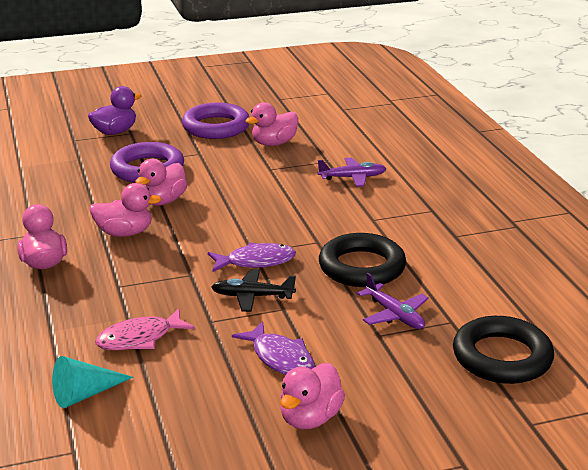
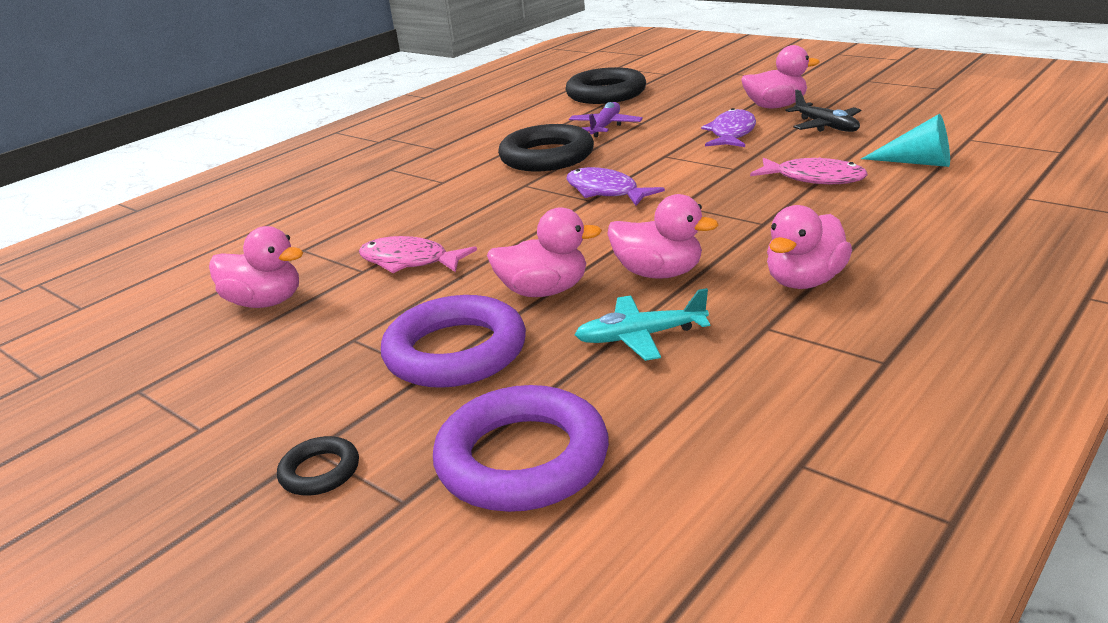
camera: 120 degrees left, 0 degrees up
purple duck [88,86,141,135] -> black ring [277,436,359,495]
pink duck [90,183,162,237] -> pink duck turned 150 degrees clockwise [607,194,719,279]
purple ring [182,103,249,139] -> purple ring moved to [433,385,609,512]
black plane [211,269,296,312] -> black plane moved to [785,90,861,132]
purple plane [318,157,386,187] -> none
none -> pink fish [359,236,477,273]
none -> turquoise plane [575,288,710,361]

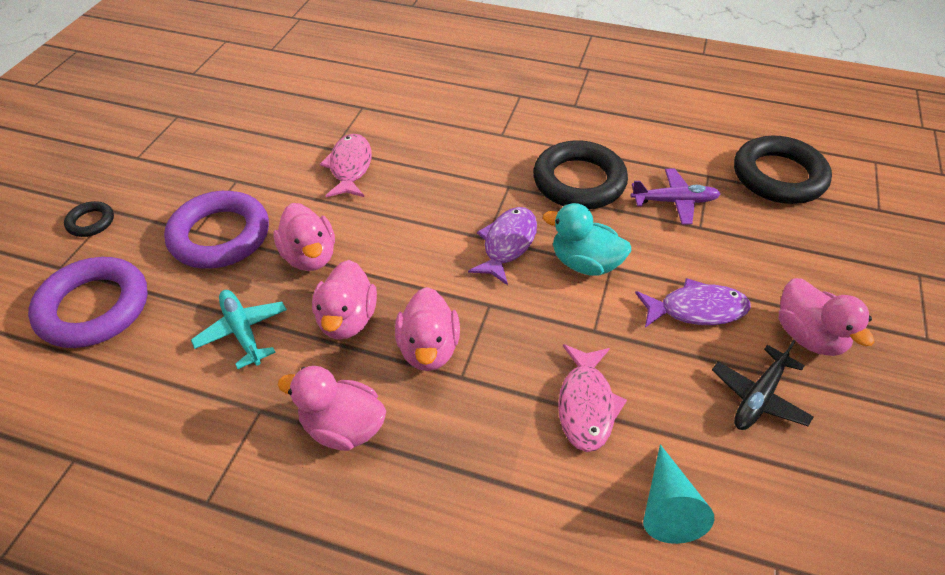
camera: 65 degrees right, 20 degrees up
pink duck [209,226,303,308] -> pink duck moved to [395,287,460,371]
none -> turquoise duck [543,203,631,276]

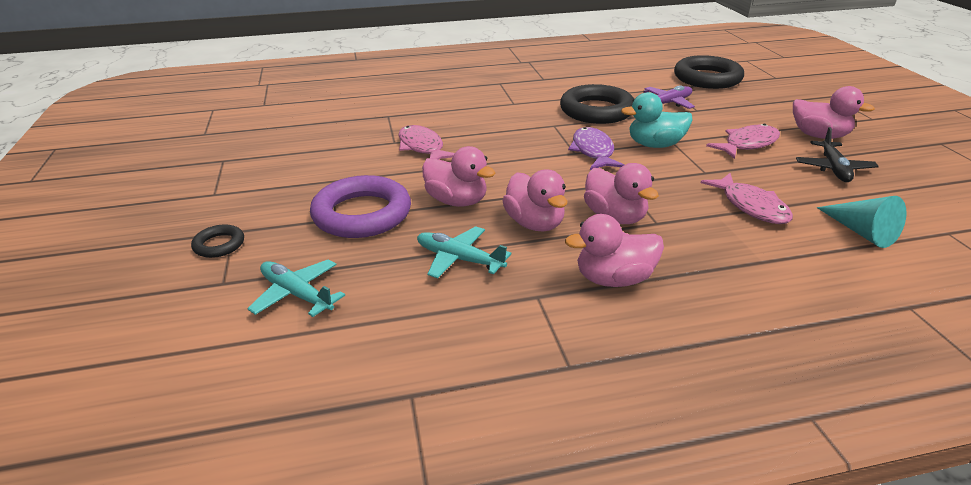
camera: 30 degrees left, 15 degrees down
purple ring [28,257,148,348] -> turquoise plane [247,259,345,317]
purple fish [635,278,751,327] -> pink fish [706,124,780,159]

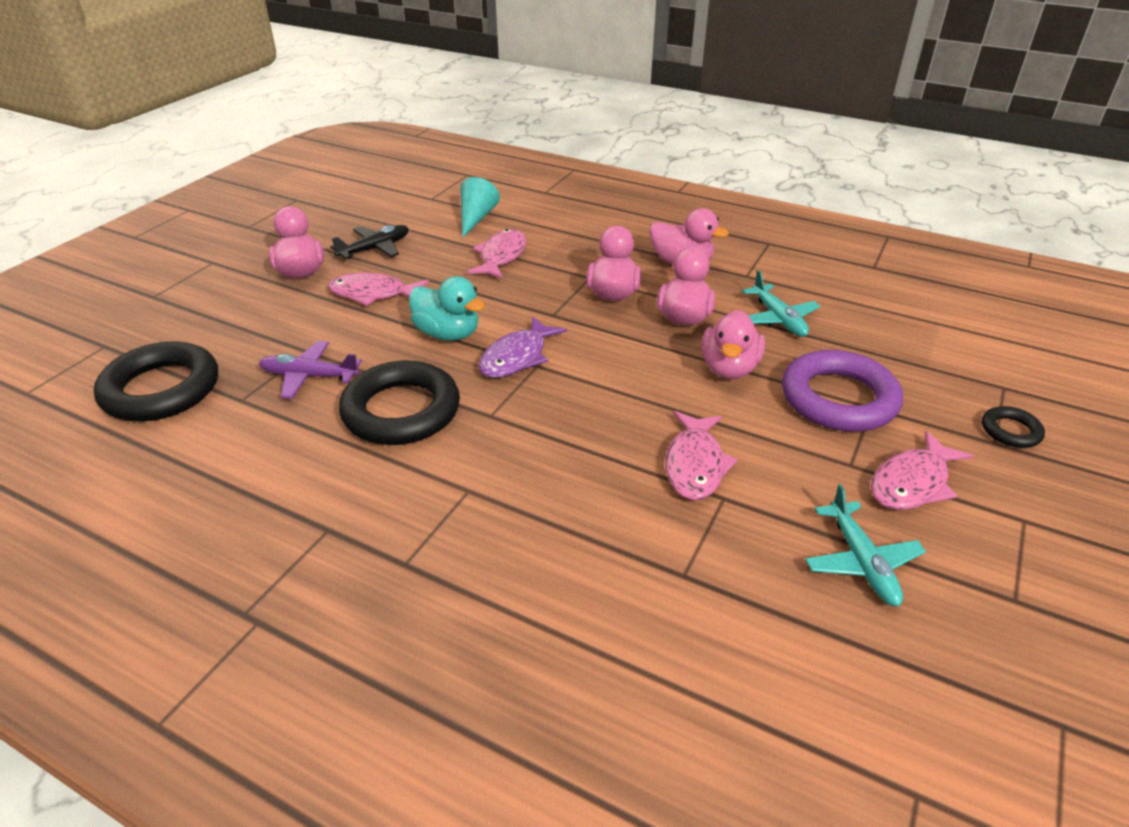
camera: 140 degrees left, 5 degrees up
turquoise plane [247,259,345,317] -> turquoise plane moved to [805,484,926,606]
pink duck [422,146,496,207] -> pink duck turned 150 degrees counterclockwise [701,310,765,379]
none -> pink fish [871,431,973,510]

